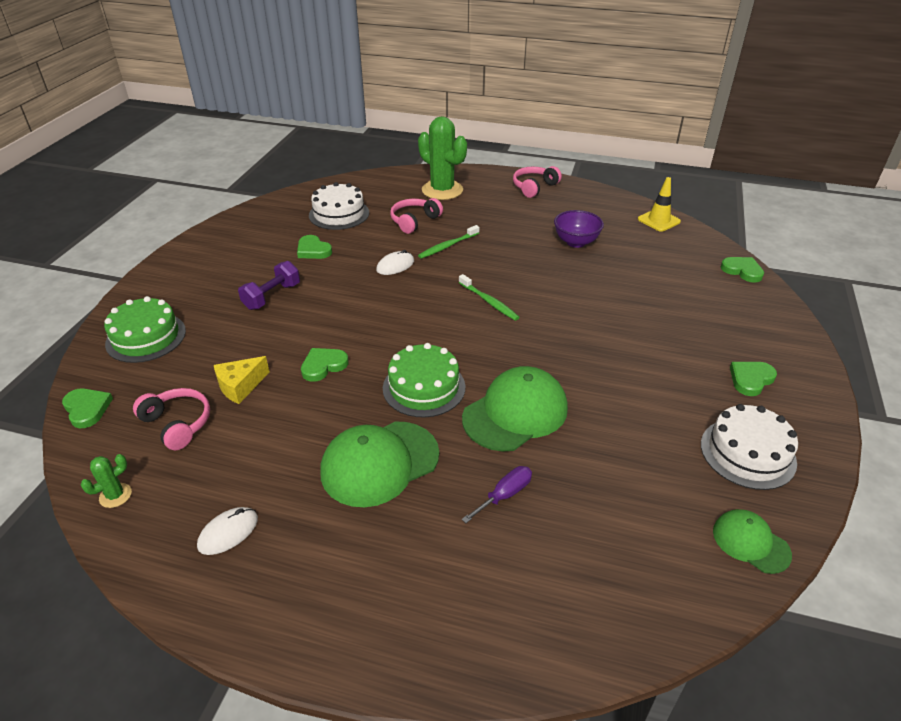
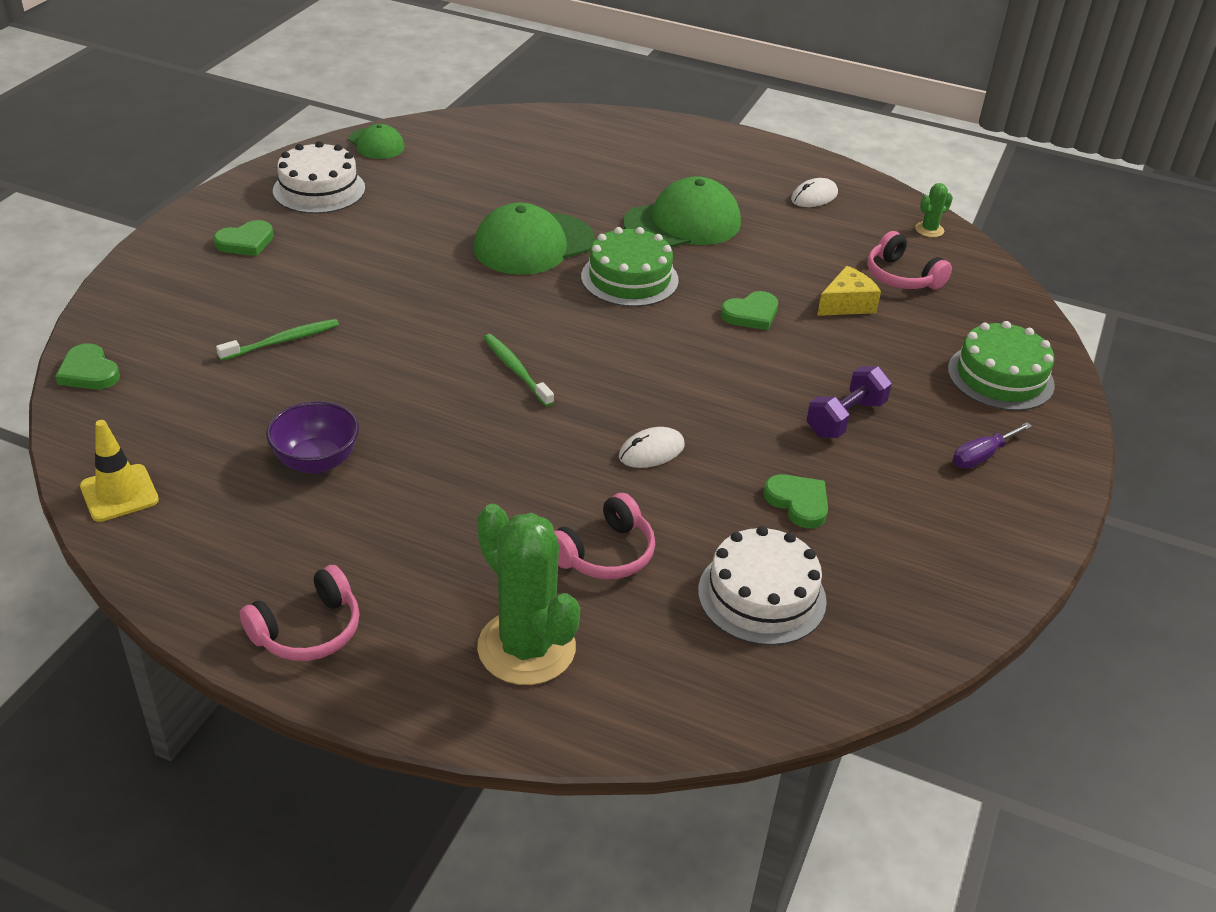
camera: 175 degrees left, 0 degrees up
green heart [62,389,113,428] -> none
green toothbrush [418,225,479,259] -> green toothbrush moved to [216,319,339,361]
purple screwdriver [462,466,532,523] -> purple screwdriver moved to [953,422,1032,469]

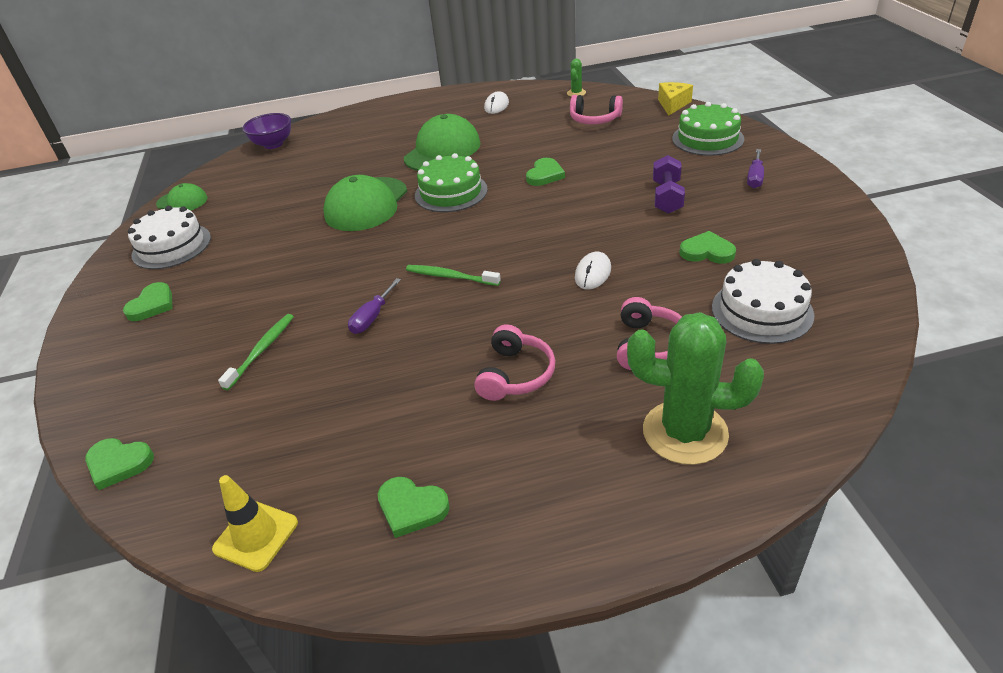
camera: 30 degrees left, 0 degrees up
pink headphones [240,565,360,661] -> pink headphones moved to [474,324,555,401]
purple bowl [266,401,359,474] -> purple bowl moved to [242,113,291,149]
yellow cheese [817,266,881,316] -> yellow cheese moved to [658,82,693,116]
none -> purple screwdriver [348,278,401,334]
none -> green heart [378,477,450,538]

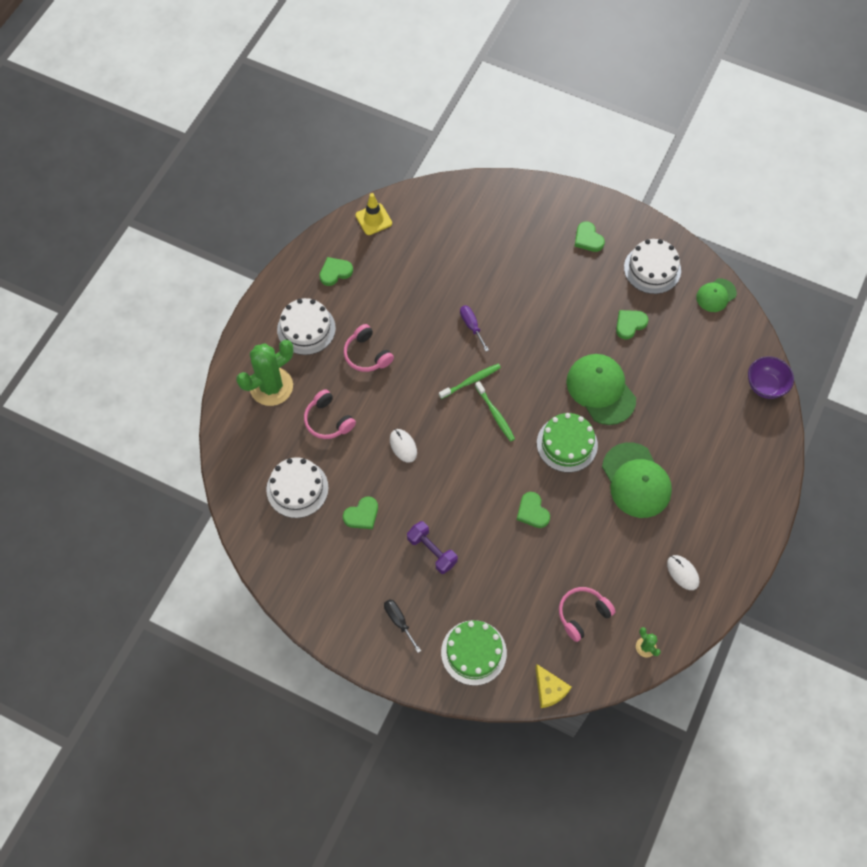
camera: 125 degrees right, 25 degrees up
green heart [85,438,154,490] -> green heart moved to [616,310,648,339]
green toothbrush [218,314,294,390] -> green toothbrush moved to [475,381,515,442]
purple screwdriver [747,149,764,188] -> black screwdriver [384,599,421,653]
none -> white cake [277,298,336,355]

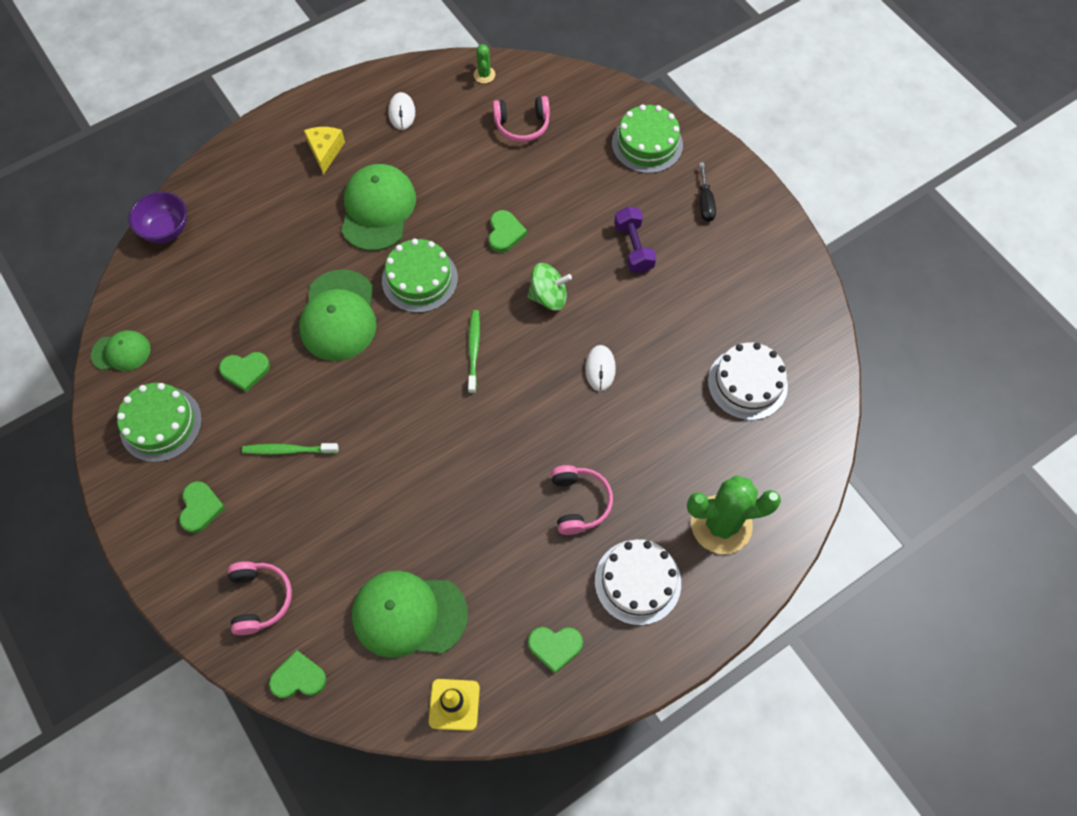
camera: 150 degrees left, 0 degrees up
pink headphones [304,389,356,439] -> pink headphones moved to [228,561,292,635]
green heart [343,497,378,529] -> green heart moved to [269,650,327,699]
green toothbrush [439,364,501,399] -> green toothbrush moved to [242,443,339,455]
purple screwdriver [460,305,489,351] -> none
yellow cheese [535,664,571,708] -> yellow cheese moved to [304,127,345,175]
white cake [624,239,681,294] -> green cake [117,383,202,462]
none -> green cap [352,570,468,658]
none -> green spinning top [527,263,572,311]

